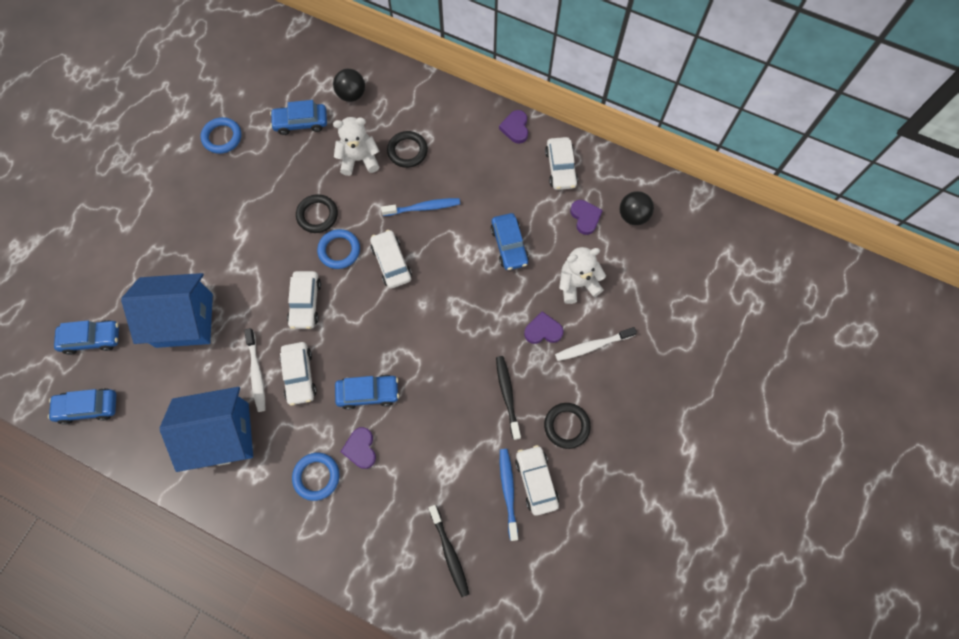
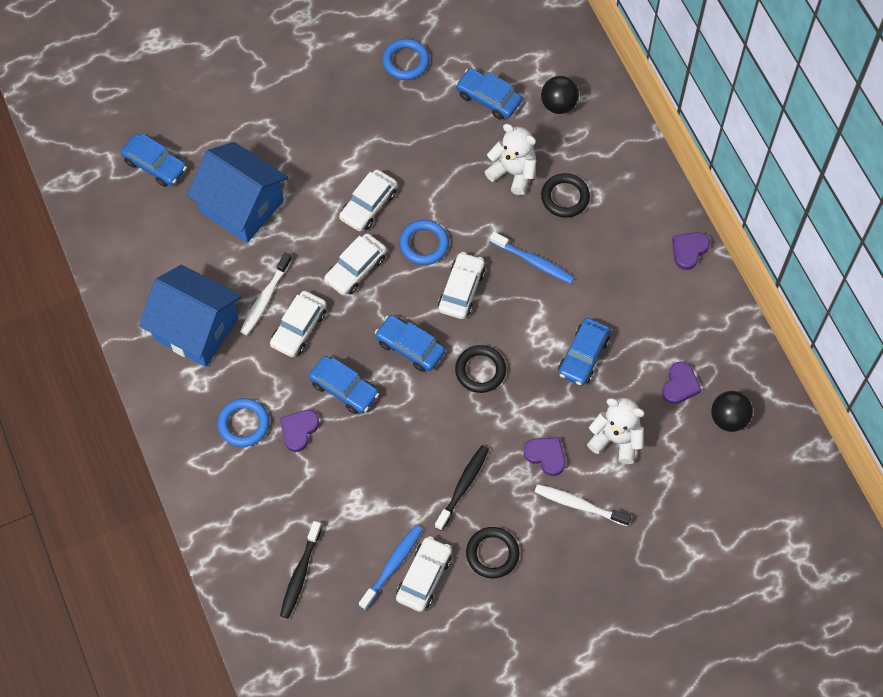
camera: 40 degrees right, 5 degrees down
blue car [48,388,116,425] -> blue car moved to [375,315,445,372]
black ring [296,194,338,233] -> black ring moved to [455,345,506,393]
white car [545,137,578,190] -> white car moved to [339,170,397,231]

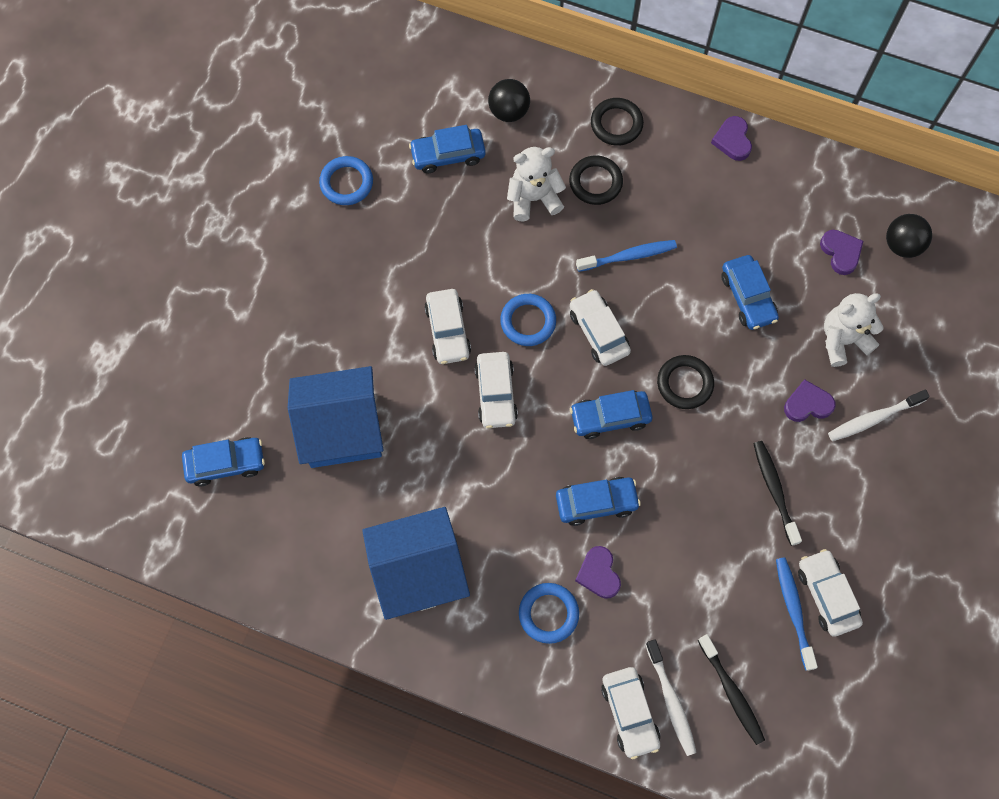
camera: 45 degrees left, 5 degrees up
white toothbrush [240,252,292,335] -> white toothbrush moved to [645,639,697,756]
white car [270,291,327,357] -> white car moved to [601,667,660,759]
black ring [466,527,519,579] -> black ring moved to [591,98,644,146]

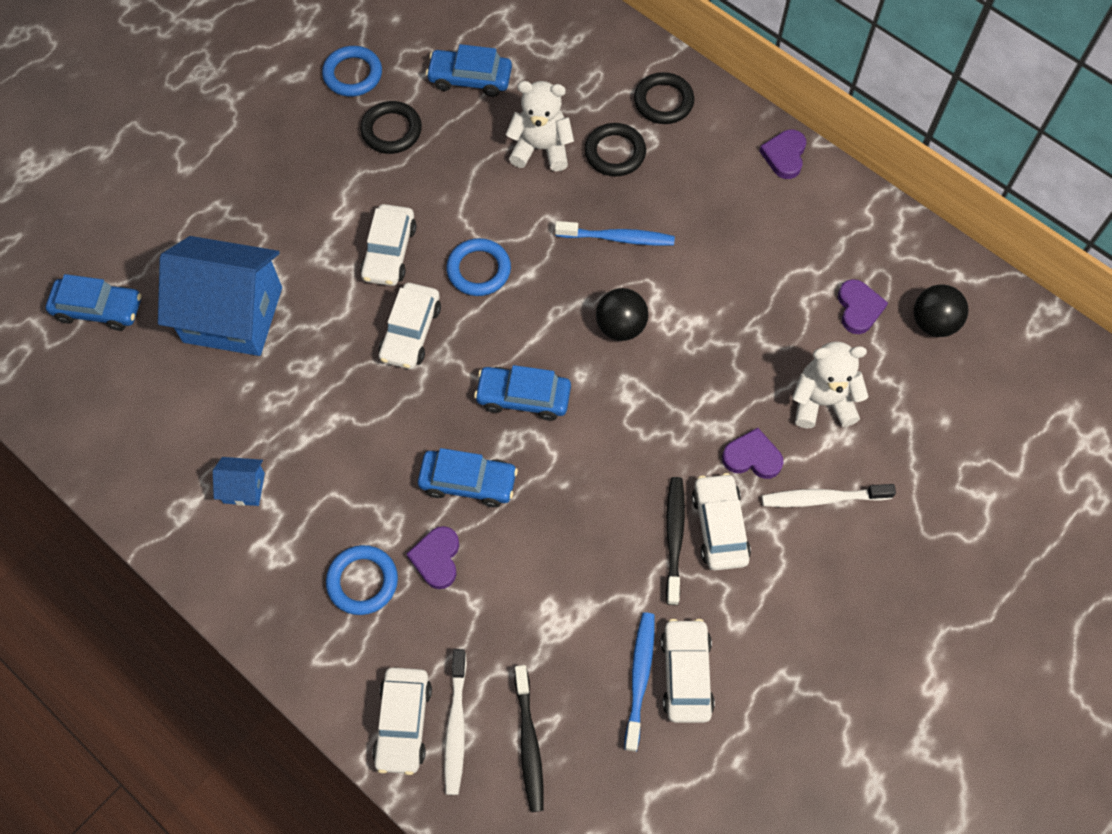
camera: 20 degrees right, 5 degrees down
blue house [362,507,470,620] -> blue house [213,457,265,506], size x0.42
black ball [488,79,530,122] -> black ball moved to [596,288,648,341]
white car [570,289,631,366] -> white car moved to [692,473,751,570]
black ring [657,355,714,409] -> black ring moved to [360,101,422,154]
blue car [722,255,779,330] -> none

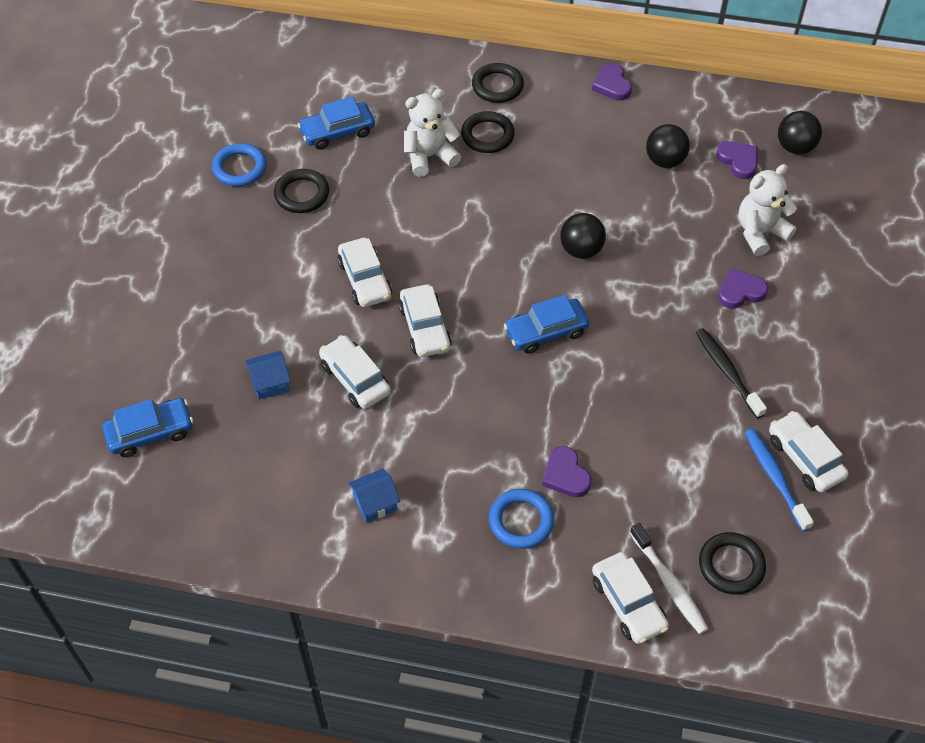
camera: 30 degrees left, 10 degrees down
blue house [158,236,282,356] -> blue house [245,351,290,400], size x0.42
blue car [418,448,518,507] -> none
blue ring [446,238,511,296] -> none
black toothbrush [515,665,544,812] -> black ring [699,532,766,595]
blue toothbrush [555,221,675,246] -> none
white car [692,473,751,570] -> white car moved to [319,335,391,409]
white toothbrush [762,484,896,507] -> none
none -> black ball [646,124,690,168]

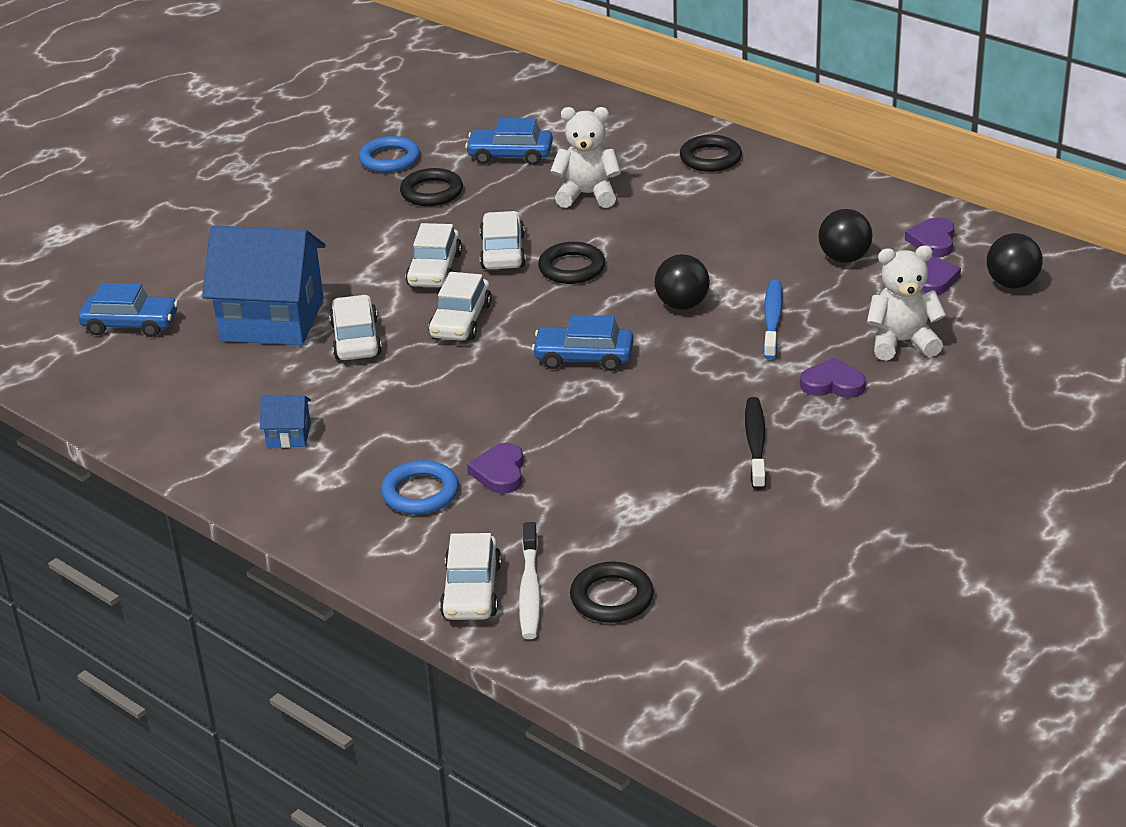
camera: 30 degrees right, 20 degrees down
blue house [245,351,290,400] -> blue house [202,225,326,345], size x2.37
black ring [461,111,515,153] -> black ring moved to [538,242,605,284]
purple heart [592,63,632,101] -> purple heart moved to [905,217,954,257]
blue toothbrush [745,429,814,531] -> blue toothbrush moved to [763,280,783,360]
white car [769,411,848,492] -> white car moved to [480,211,526,269]

